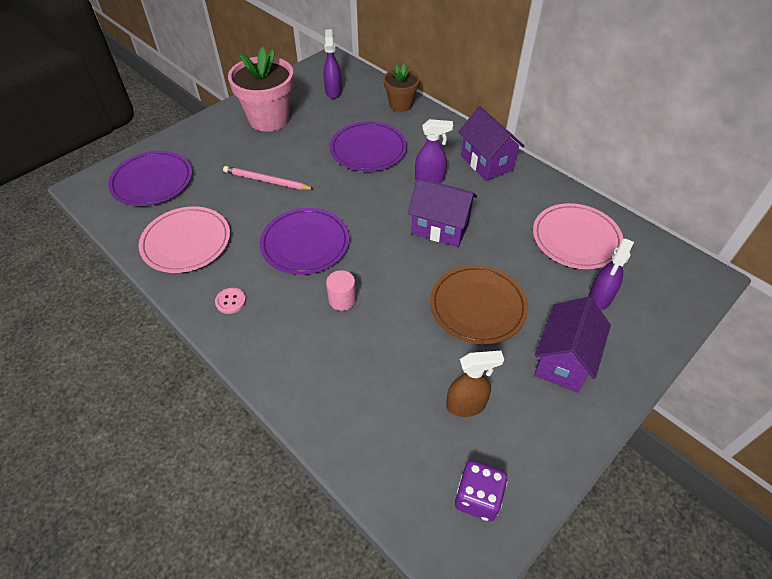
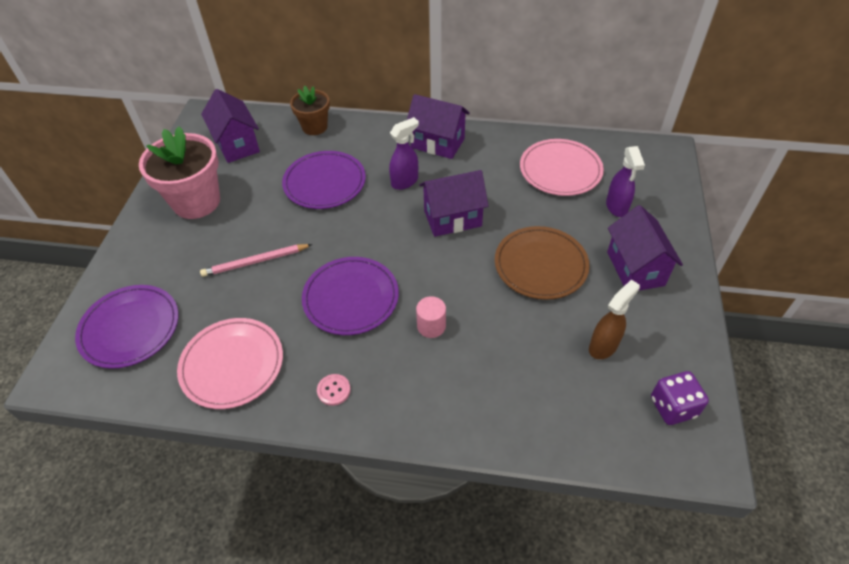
camera: 35 degrees left, 0 degrees up
purple spray bottle [323,29,342,99] -> purple house [201,89,260,163]

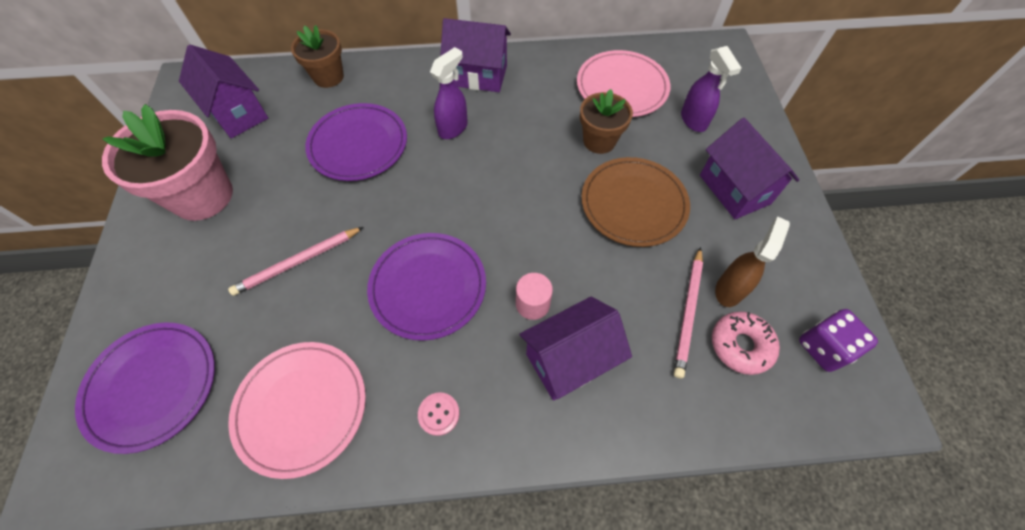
camera: 15 degrees left, 10 degrees up
purple house [419,170,488,237] -> purple house moved to [520,296,632,400]
none -> brown flower pot [580,89,633,154]
none -> pink pencil [674,247,703,378]
none -> pink donut [712,312,780,375]

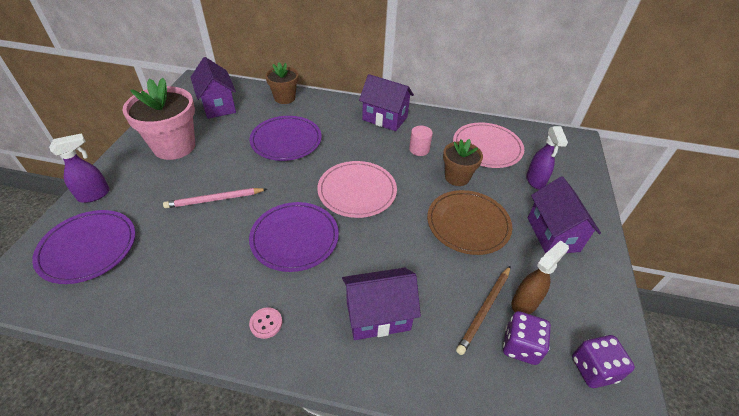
camera: 15 degrees right, 15 degrees down
pink plate [228,342,366,479] -> pink plate moved to [317,161,397,218]
purple spray bottle [430,47,468,139] -> purple spray bottle moved to [49,133,110,203]
pink cylinder [516,273,553,320] -> pink cylinder moved to [409,126,433,156]
pink pencil [674,247,703,378] -> brown pencil [456,266,510,355]
pink donut [712,312,780,375] -> purple dice [503,311,551,365]

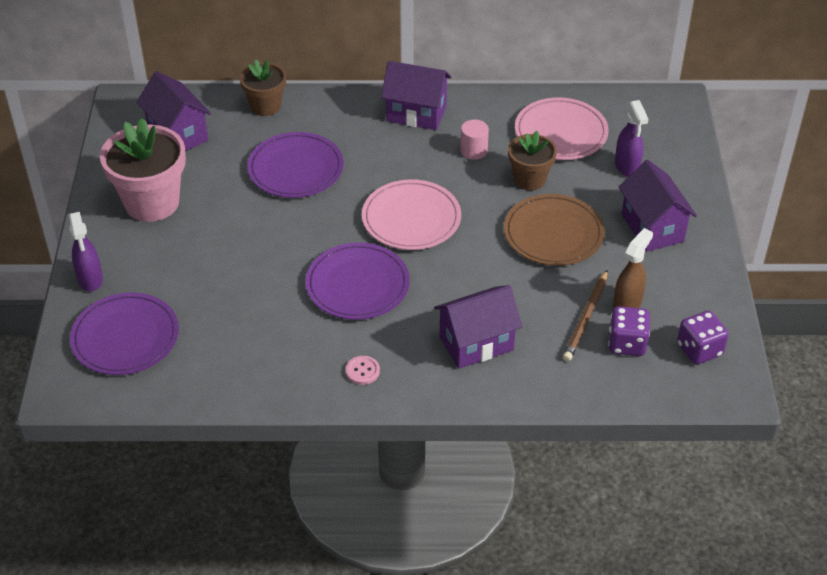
camera: 10 degrees left, 0 degrees up
purple spray bottle [49,133,110,203] -> purple spray bottle turned 120 degrees clockwise [69,212,103,292]
pink pencil [163,188,267,208] -> none

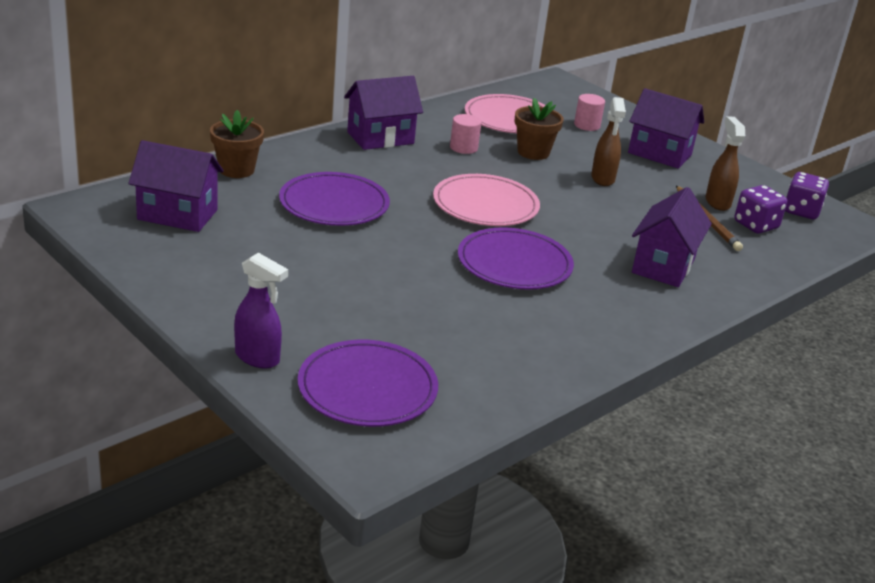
camera: 45 degrees left, 15 degrees down
pink flower pot [100,118,186,222] -> none
pink button [346,356,380,385] -> none
brown plate [504,194,605,266] -> brown spray bottle [591,97,626,186]
purple spray bottle [615,100,648,177] -> pink cylinder [574,94,605,131]

